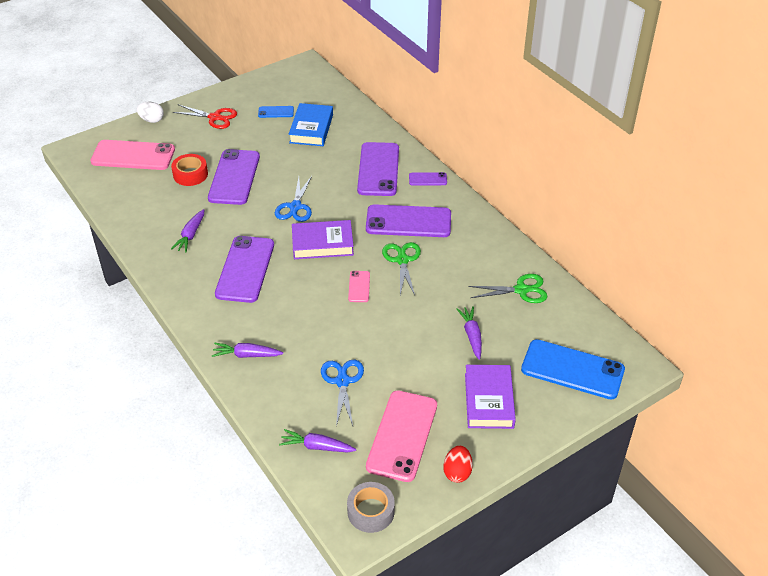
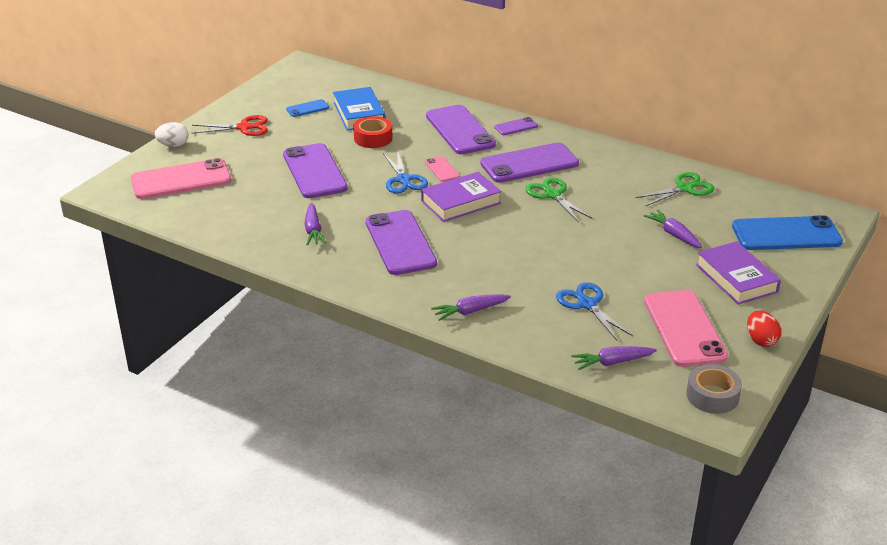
camera: 25 degrees left, 10 degrees down
red tape [171,154,208,186] -> red tape moved to [353,116,393,148]
pink phone [348,271,370,302] -> pink phone moved to [425,156,460,182]

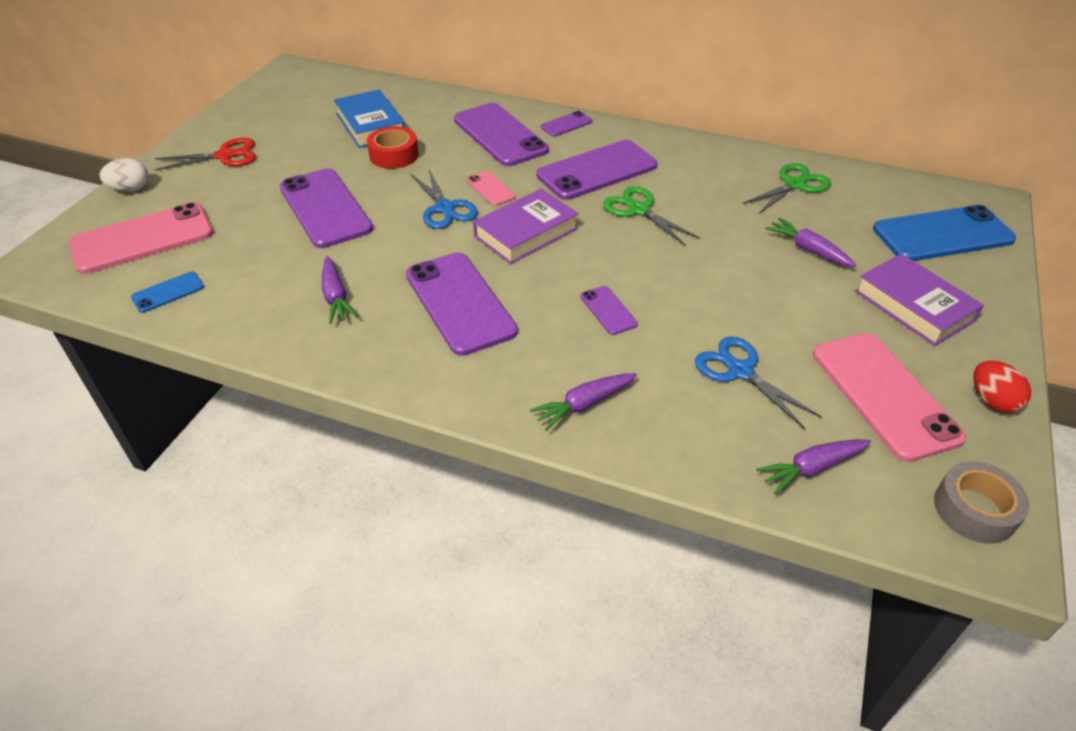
camera: 10 degrees left, 10 degrees up
blue phone [286,99,329,117] -> blue phone moved to [131,271,204,313]
none -> purple phone [581,286,638,335]

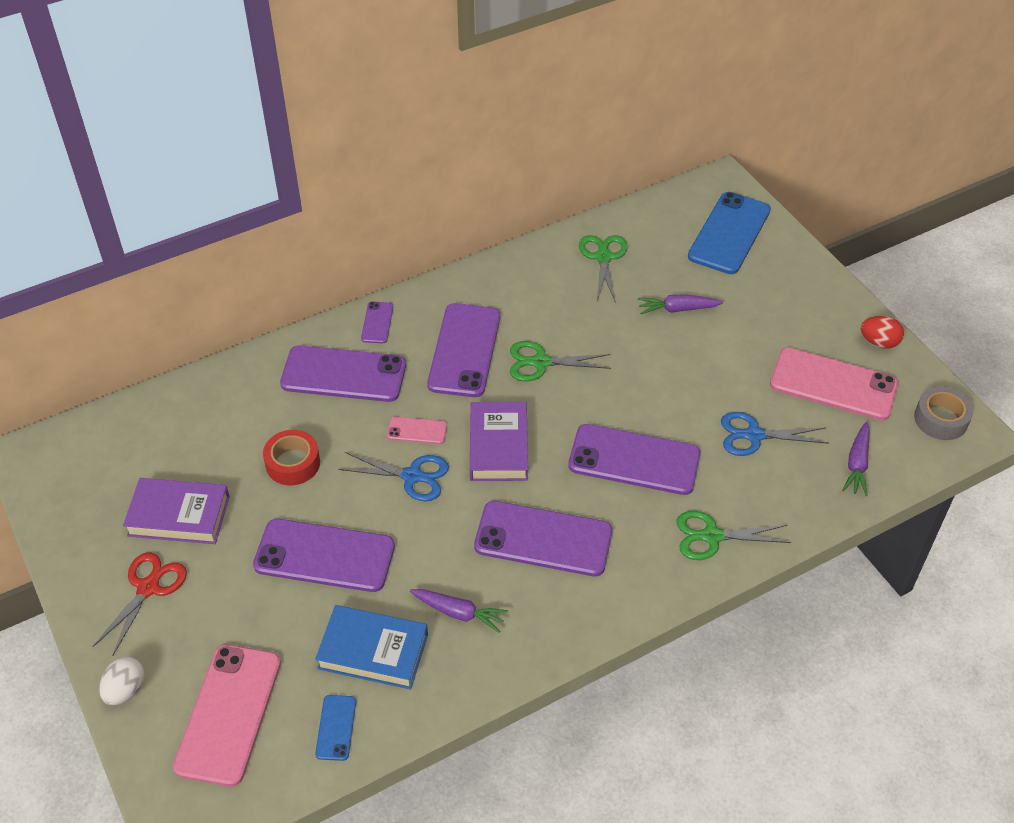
camera: 50 degrees left, 5 degrees up
blue book [334,90,405,148] -> blue book moved to [315,605,428,689]
purple carrot [530,373,637,431] -> green scissors [676,511,791,560]
purple phone [581,286,638,335] -> purple phone [568,424,701,495], size x2.13
purple book [855,254,984,346] -> purple book moved to [123,478,230,544]

